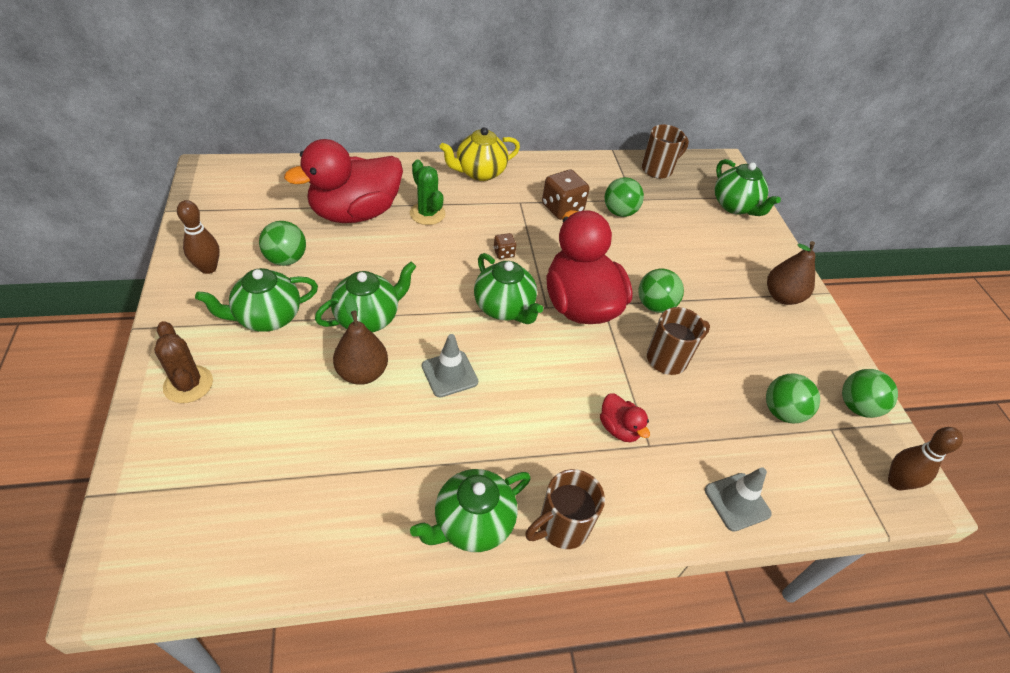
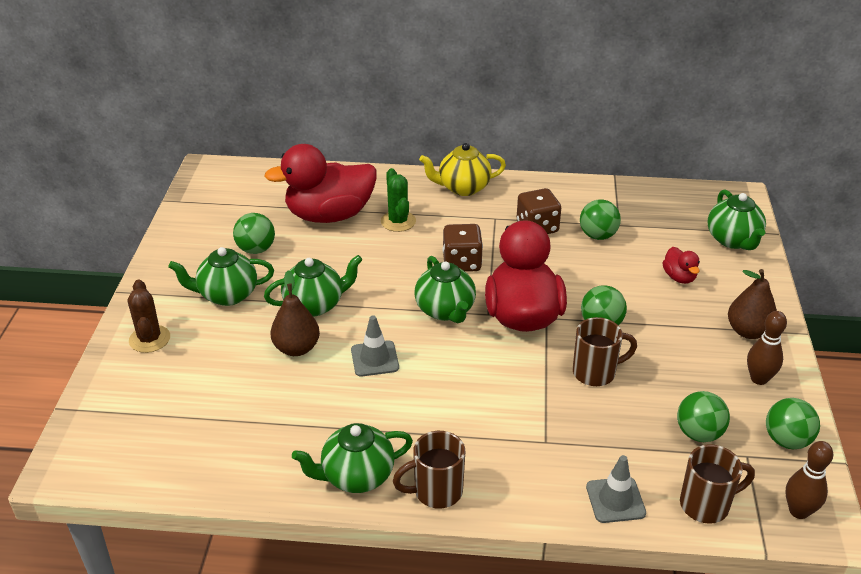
camera: 20 degrees right, 10 degrees down
brown bowling pin [177,200,220,274] -> brown bowling pin moved to [747,311,787,385]
brown dice [494,233,516,259] -> brown dice [443,224,483,272], size x1.98
red duck [600,394,650,442] -> red duck moved to [663,247,700,284]
brown mug [642,125,689,179] -> brown mug moved to [680,444,755,524]

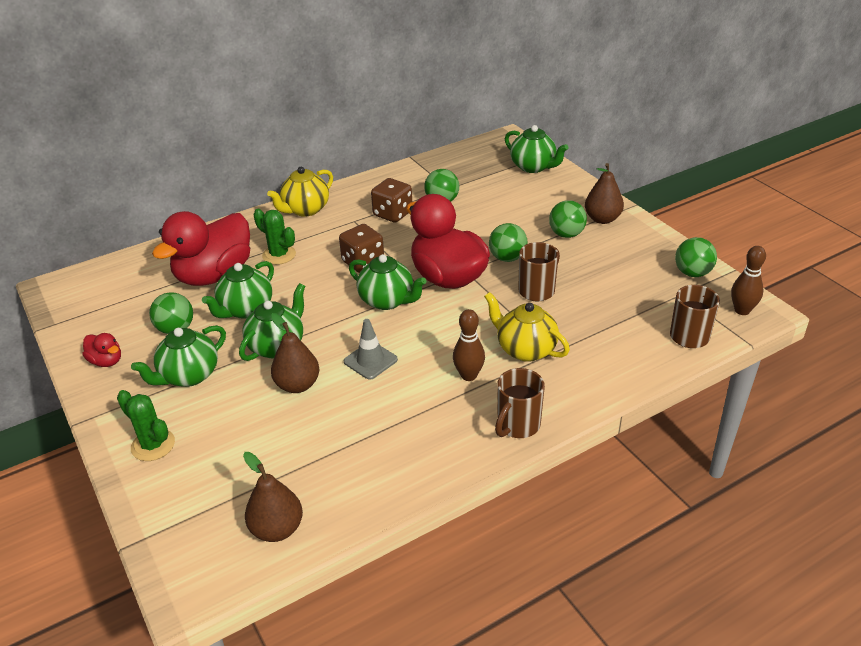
camera: 35 degrees left, 0 degrees up
brown cactus [128,280,170,353] -> green cactus [117,390,175,461]
green teapot [292,423,413,493] -> green teapot moved to [202,261,274,319]
grey traffic cone [586,455,646,523] -> none
red duck [663,247,700,284] -> red duck moved to [83,333,121,367]
green ball [677,391,730,442] -> green ball moved to [549,200,587,238]
brown bowling pin [747,311,787,385] -> brown bowling pin moved to [453,309,485,381]
none -> brown pear [243,452,303,542]
none -> yellow teapot [484,292,570,362]

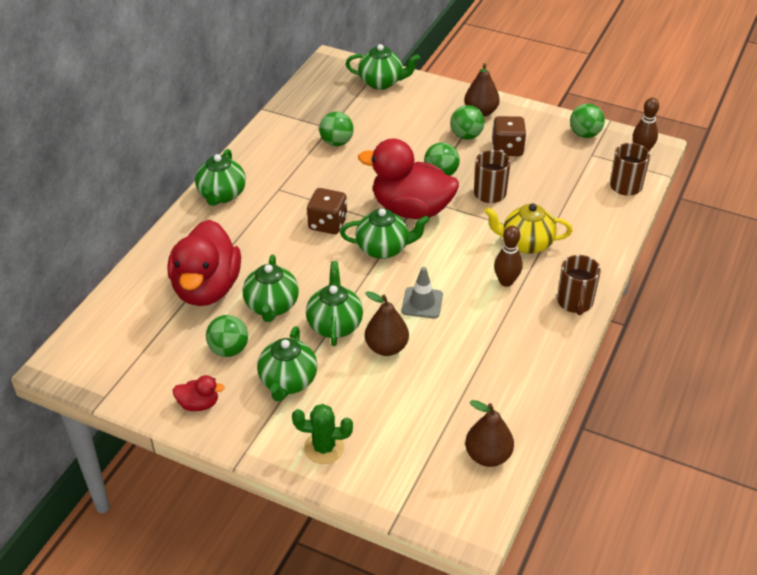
camera: 35 degrees left, 5 degrees up
green cactus [253,209,296,265] -> none
yellow teapot [267,167,333,217] -> green teapot [195,149,246,206]
brown dice [371,178,412,223] -> brown dice moved to [492,116,526,156]

